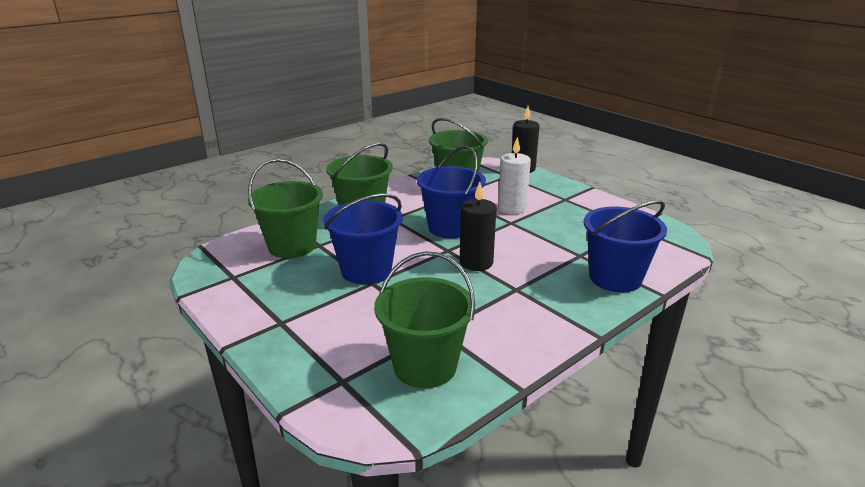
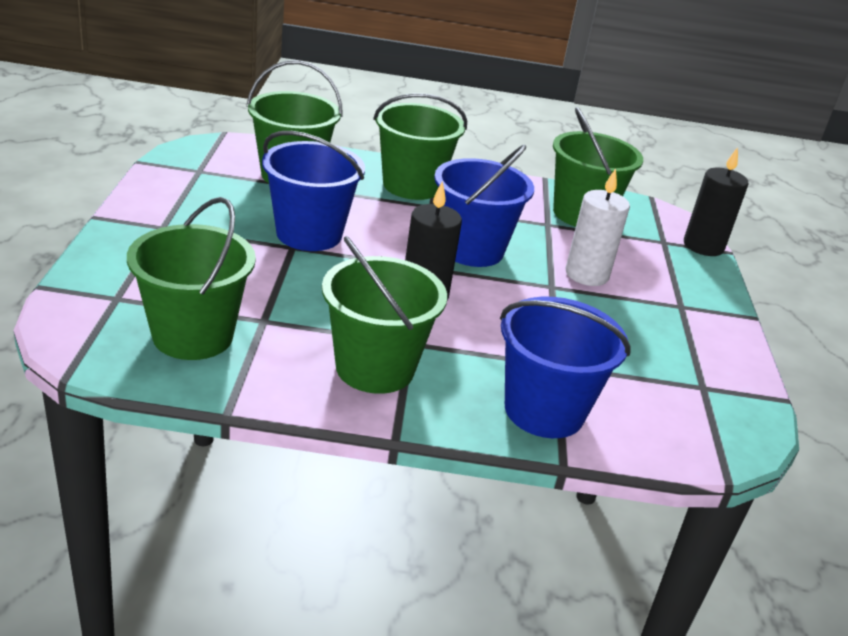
camera: 40 degrees right, 5 degrees up
none -> green bucket [322,236,447,394]

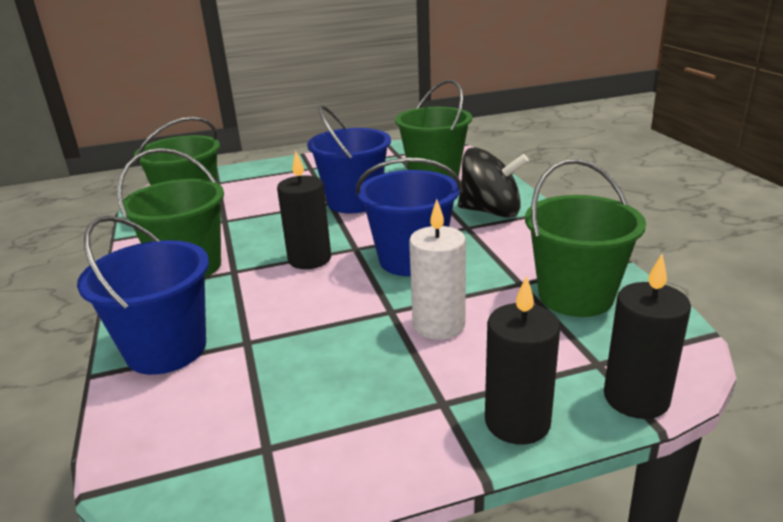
camera: 75 degrees right, 5 degrees down
green bucket [373,93,467,200] -> black spinning top [458,147,529,218]
none -> black candle [485,275,560,445]

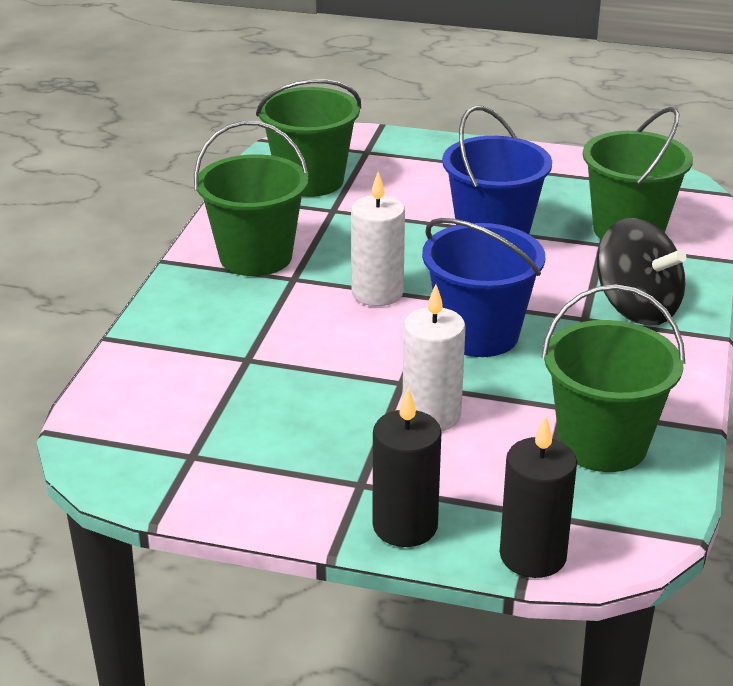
camera: 30 degrees right, 5 degrees up
blue bucket [77,216,209,375] -> none
black candle [277,151,331,269] -> white candle [351,172,405,306]

